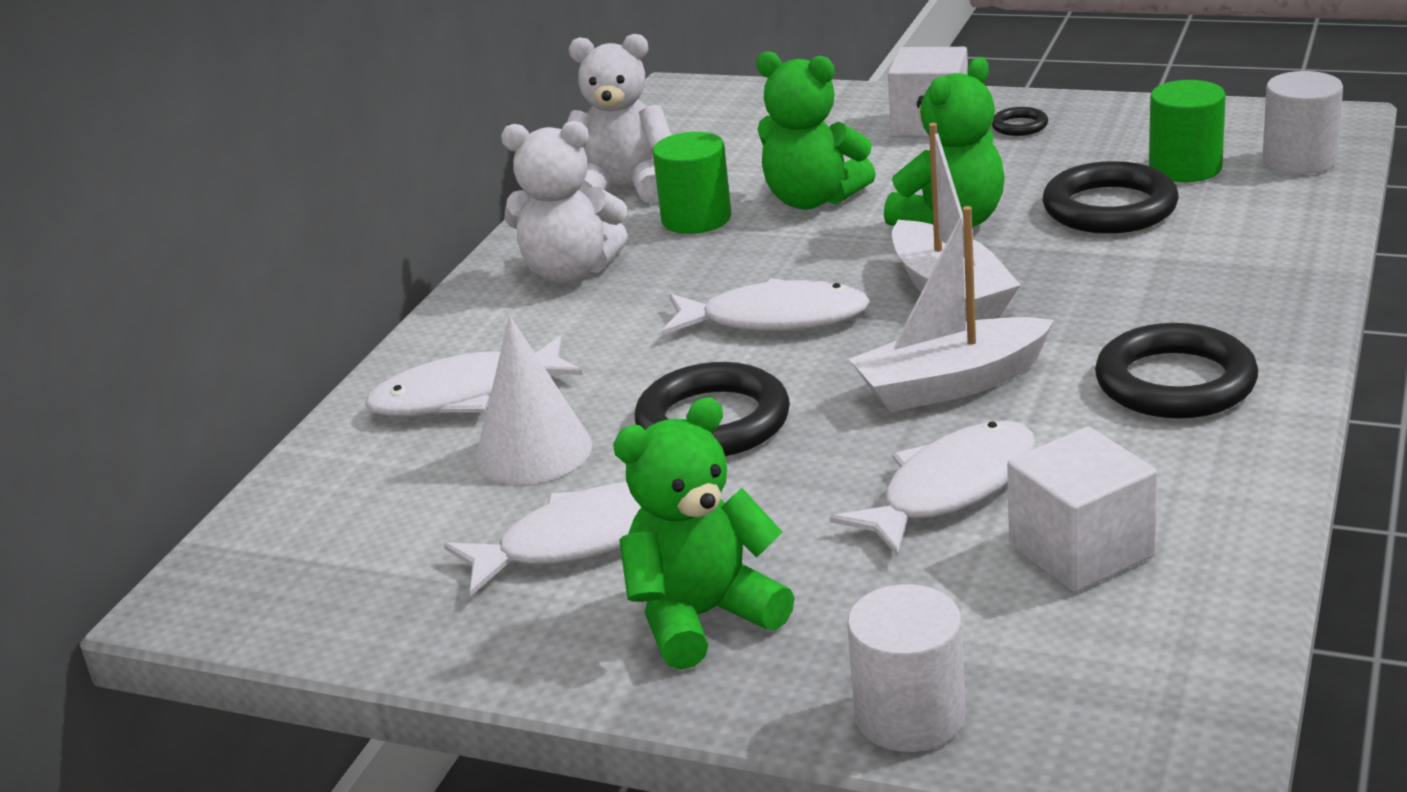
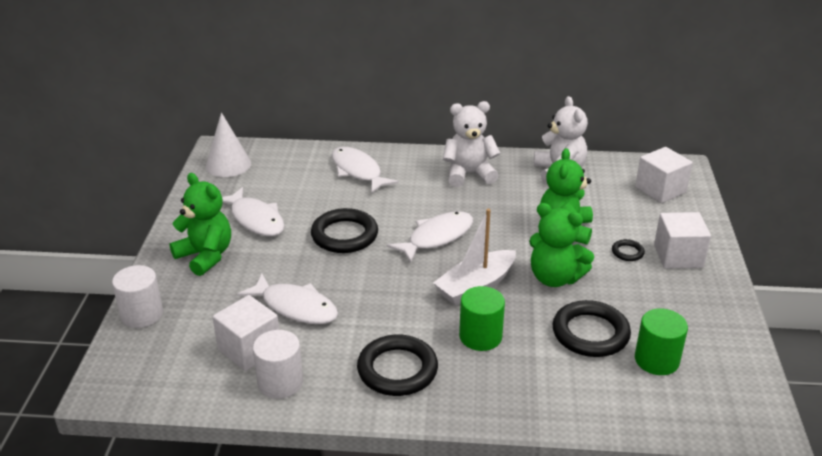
camera: 70 degrees right, 5 degrees up
white cone [475,316,592,485] -> white cone moved to [206,112,251,177]
white teddy bear [501,121,628,283] -> white teddy bear turned 90 degrees clockwise [443,101,500,187]
green cylinder [653,132,731,234] -> green cylinder moved to [459,286,505,351]
white fish [662,278,870,335] -> white fish turned 120 degrees counterclockwise [387,211,473,263]
white boat [849,206,1054,412] -> none
black ring [992,107,1048,136] -> black ring moved to [612,239,645,261]
white cylinder [1263,71,1343,174] -> white cylinder moved to [253,330,303,399]
none -> white cube [635,147,693,203]

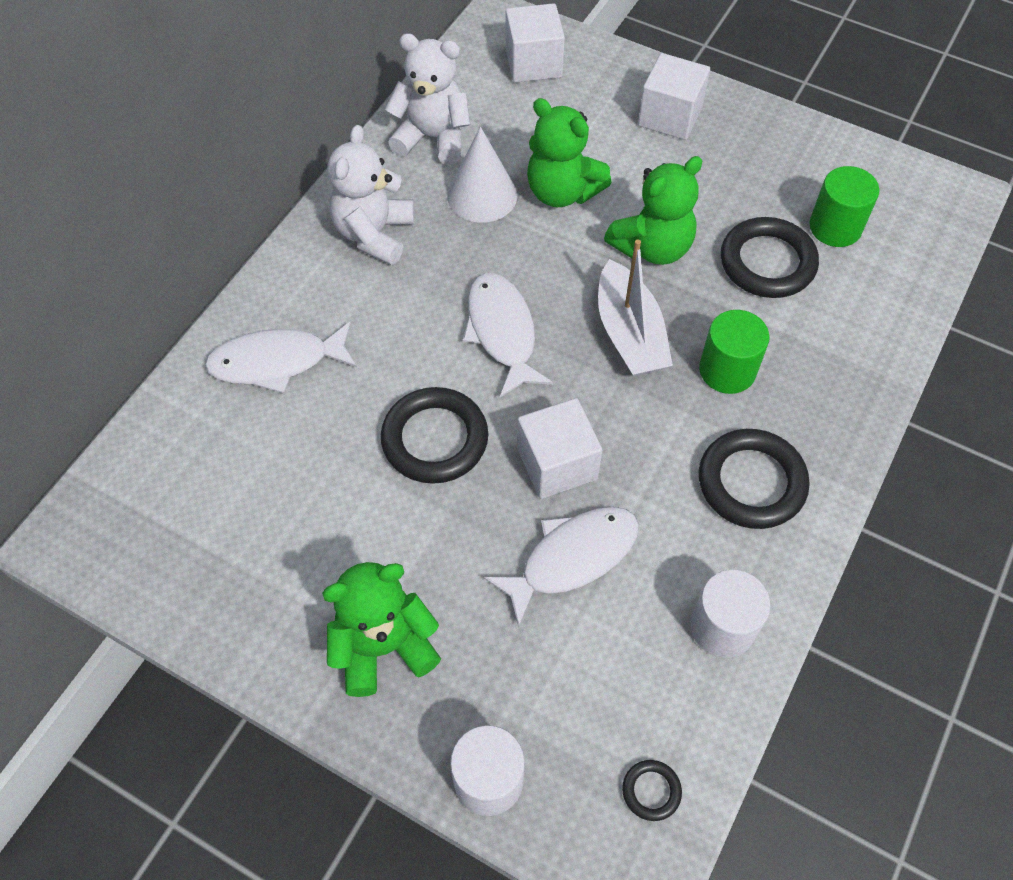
camera: 65 degrees left, 25 degrees up
white cone [206,112,251,177] -> white cone moved to [447,127,517,223]
white cube [213,295,279,371] -> white cube moved to [517,398,602,499]
white fish [222,187,285,236] -> none
black ring [612,239,645,261] -> black ring moved to [622,760,682,821]

